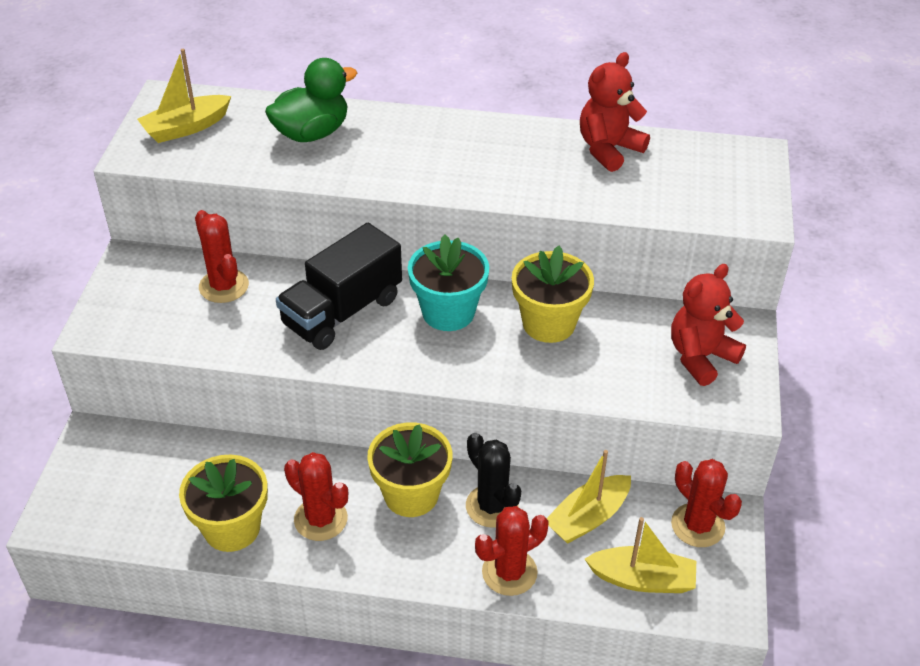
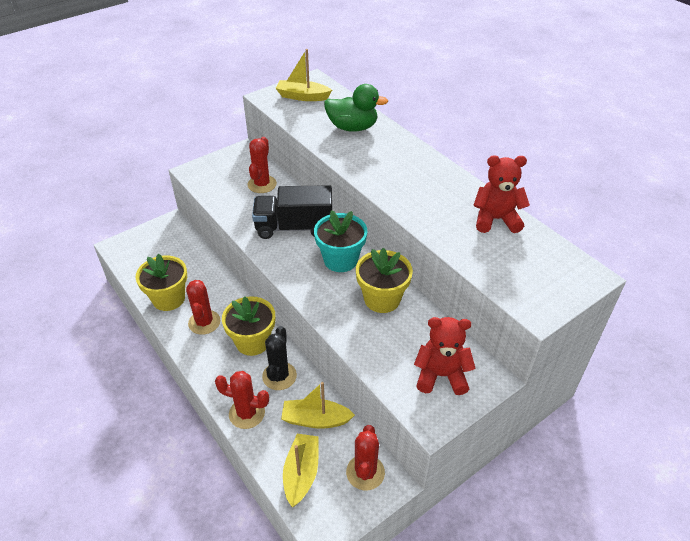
camera: 45 degrees right, 0 degrees up
yellow boat [585,517,696,593] -> yellow boat turned 135 degrees counterclockwise [283,434,319,507]

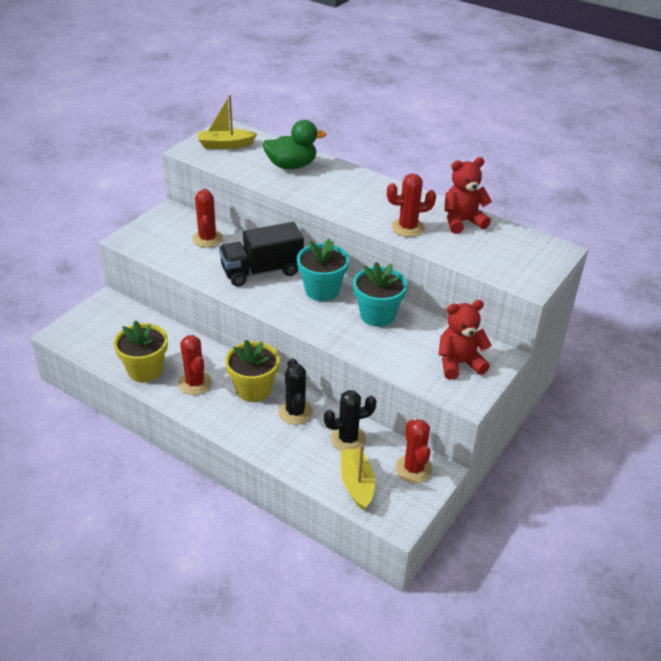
camera: 20 degrees left, 5 degrees down
red cactus [215,371,269,429] -> red cactus moved to [387,173,436,237]
yellow boat [281,382,355,429] -> black cactus [324,390,377,451]
yellow flower pot [356,248,413,313] -> turquoise flower pot [353,262,408,327]

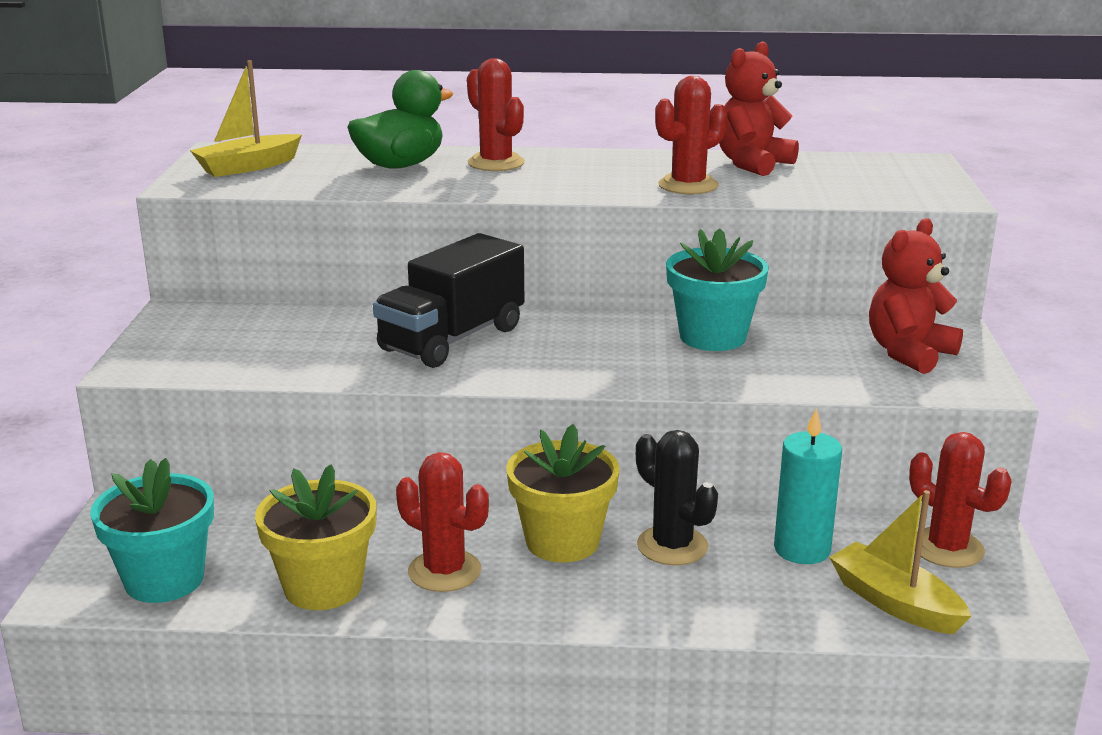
camera: 30 degrees left, 15 degrees down
red cactus [192,188,223,247] -> red cactus moved to [467,58,525,171]
turquoise flower pot [297,239,349,301] -> turquoise flower pot moved to [90,458,214,603]
black cactus [324,390,377,451] -> turquoise candle [774,408,842,564]

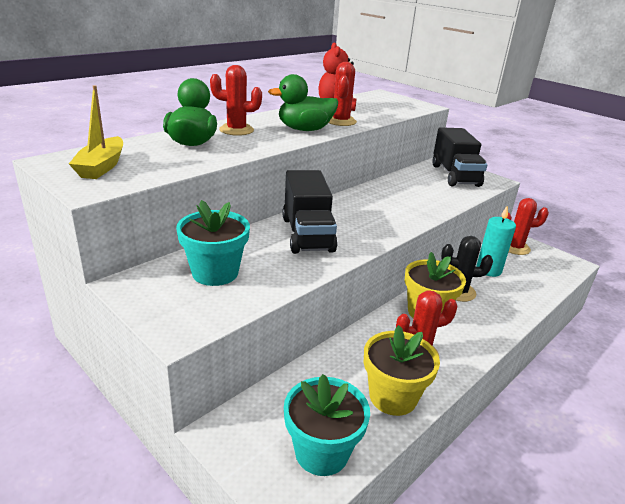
camera: 50 degrees left, 5 degrees up
turquoise flower pot [666,228,769,351] -> turquoise flower pot moved to [176,200,250,286]
yellow boat [829,490,971,634] -> none
red teddy bear [869,218,963,374] -> black truck [433,127,488,187]
none -> green duck [268,74,338,131]

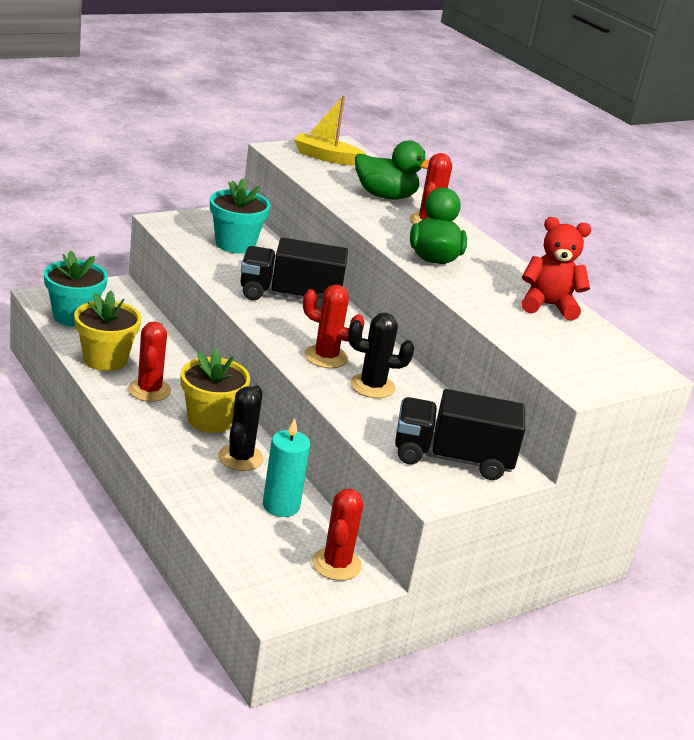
camera: 100 degrees right, 0 degrees up
red cactus [329,62,357,126] -> red cactus moved to [303,284,365,368]
none -> black cactus [348,313,414,398]

